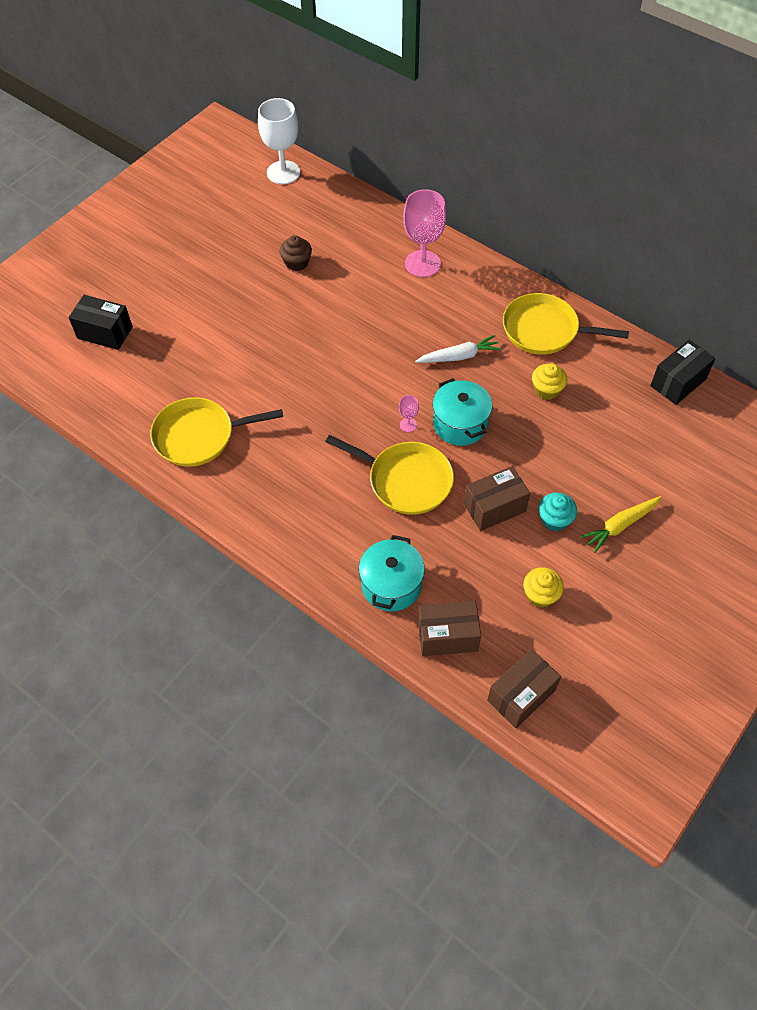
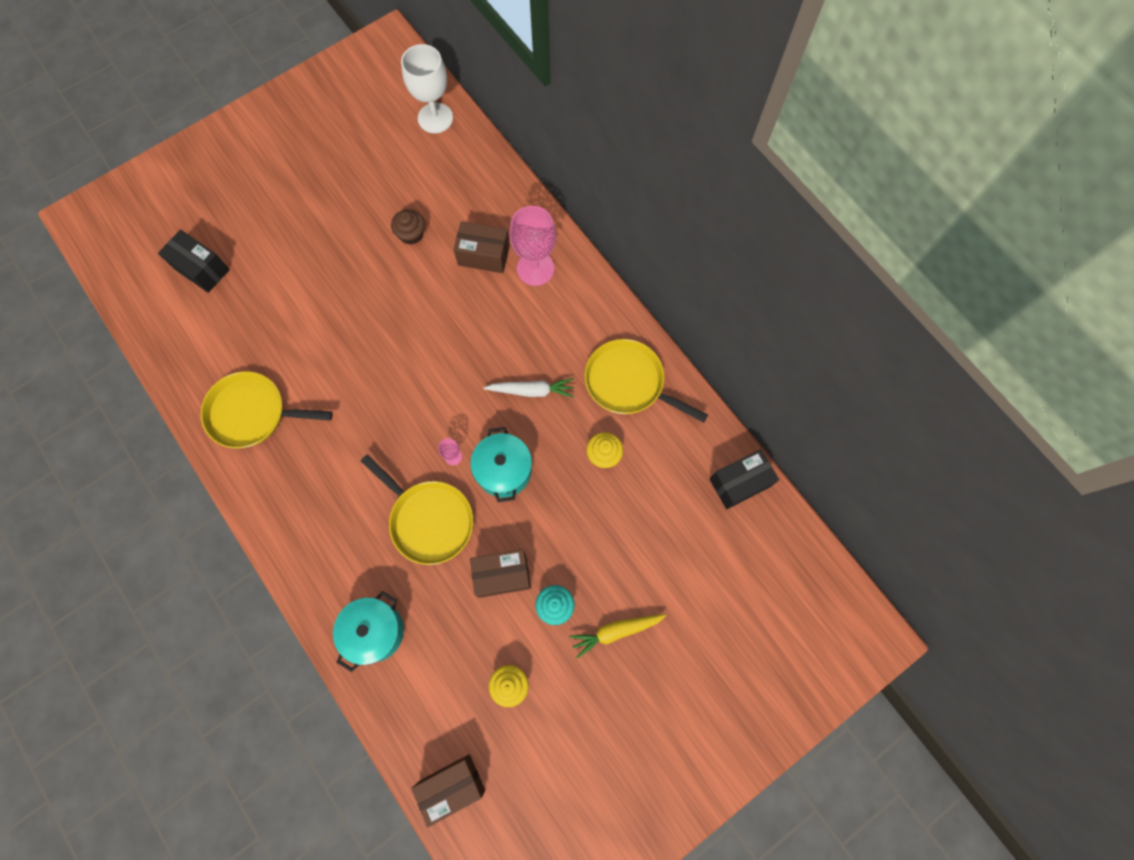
camera: 15 degrees right, 15 degrees up
brown box [418,601,481,656] -> brown box moved to [453,221,510,273]

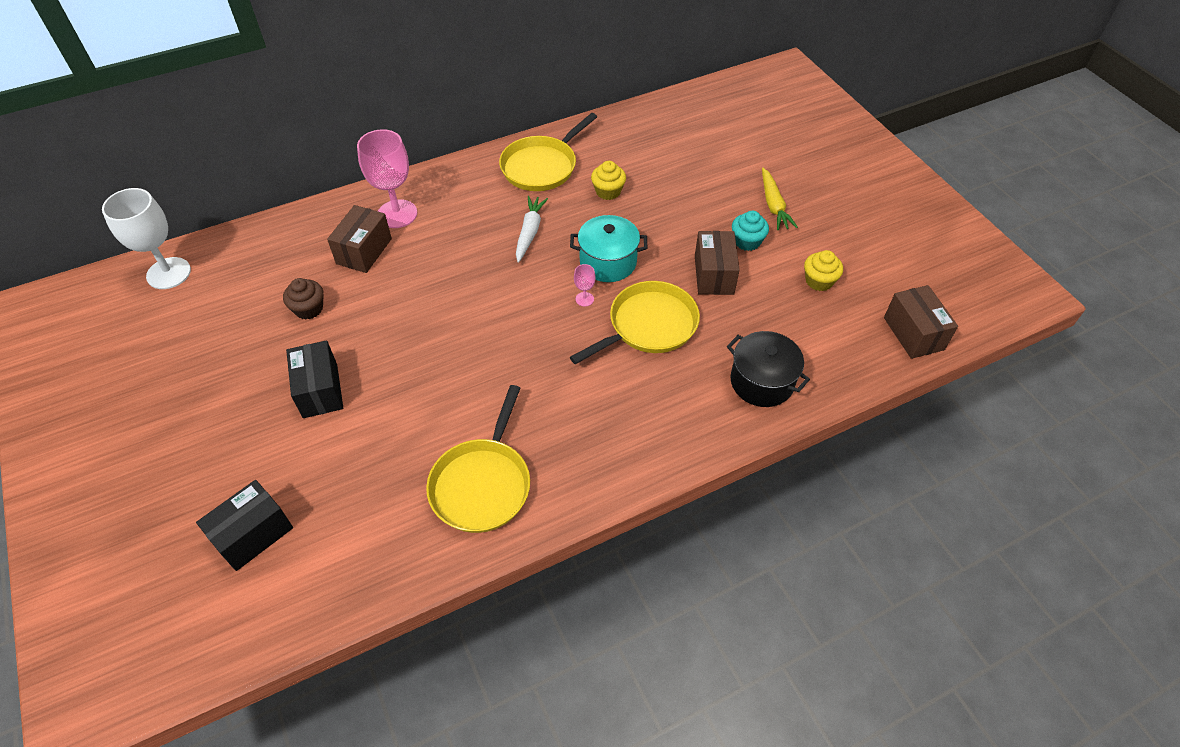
camera: 80 degrees left, 20 degrees down
turquoise pot [333,591,404,672] -> black pot [727,331,810,407]
black box [710,449,779,509] -> black box moved to [286,340,343,418]

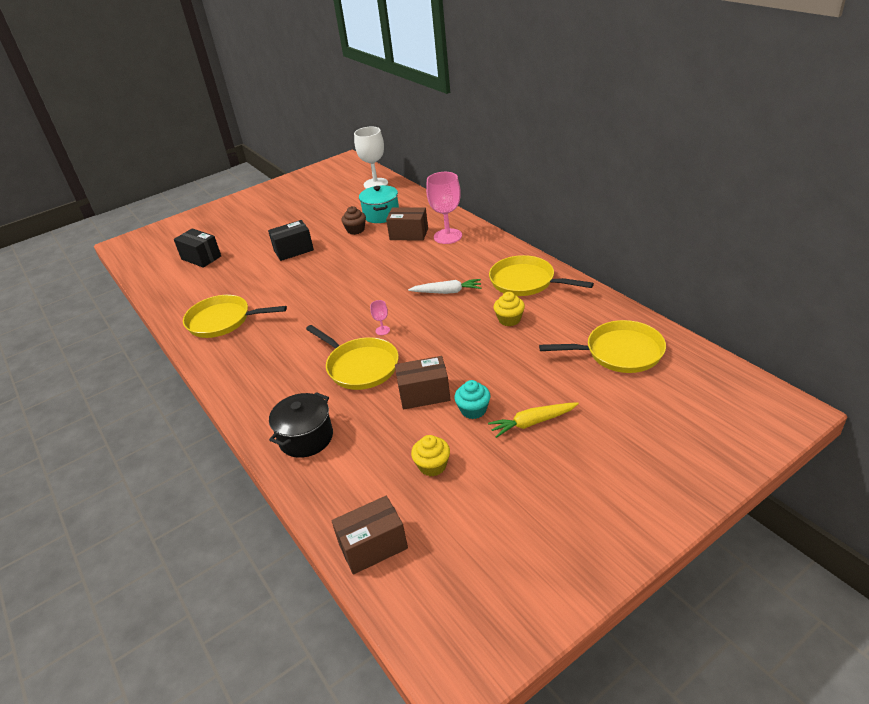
camera: 85 degrees right, 15 degrees down
turquoise pot [570,215,647,282] -> turquoise pot moved to [359,185,399,223]
none -> yellow pan [539,320,666,373]

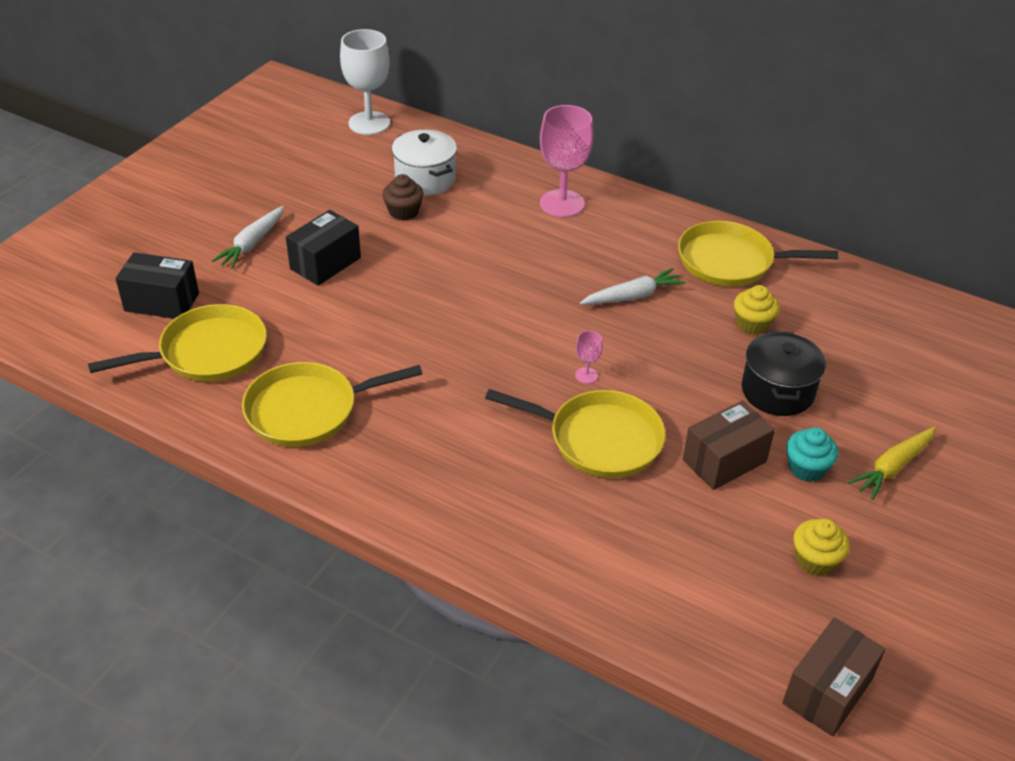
camera: 30 degrees left, 5 degrees up
black pot [269,392,333,458] -> black pot moved to [742,331,826,416]
turquoise pot [359,185,399,223] -> white pot [392,130,457,196]
brown box [386,207,428,241] -> none
yellow pan [539,320,666,373] -> yellow pan moved to [88,304,267,381]
none -> white carrot [212,206,284,269]

